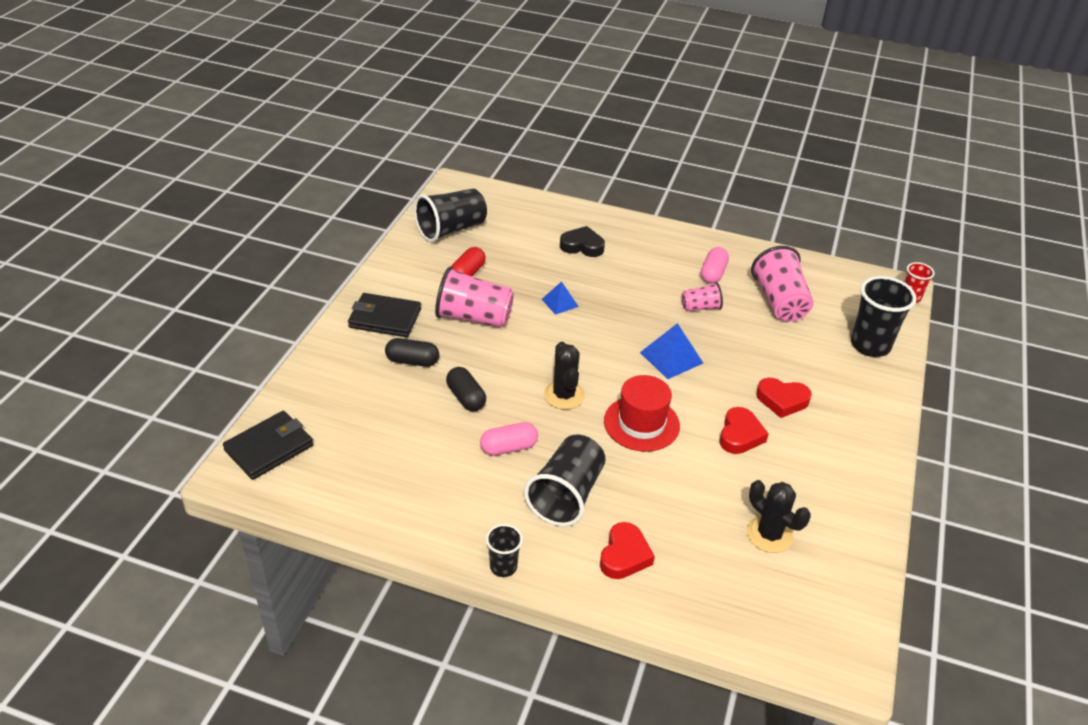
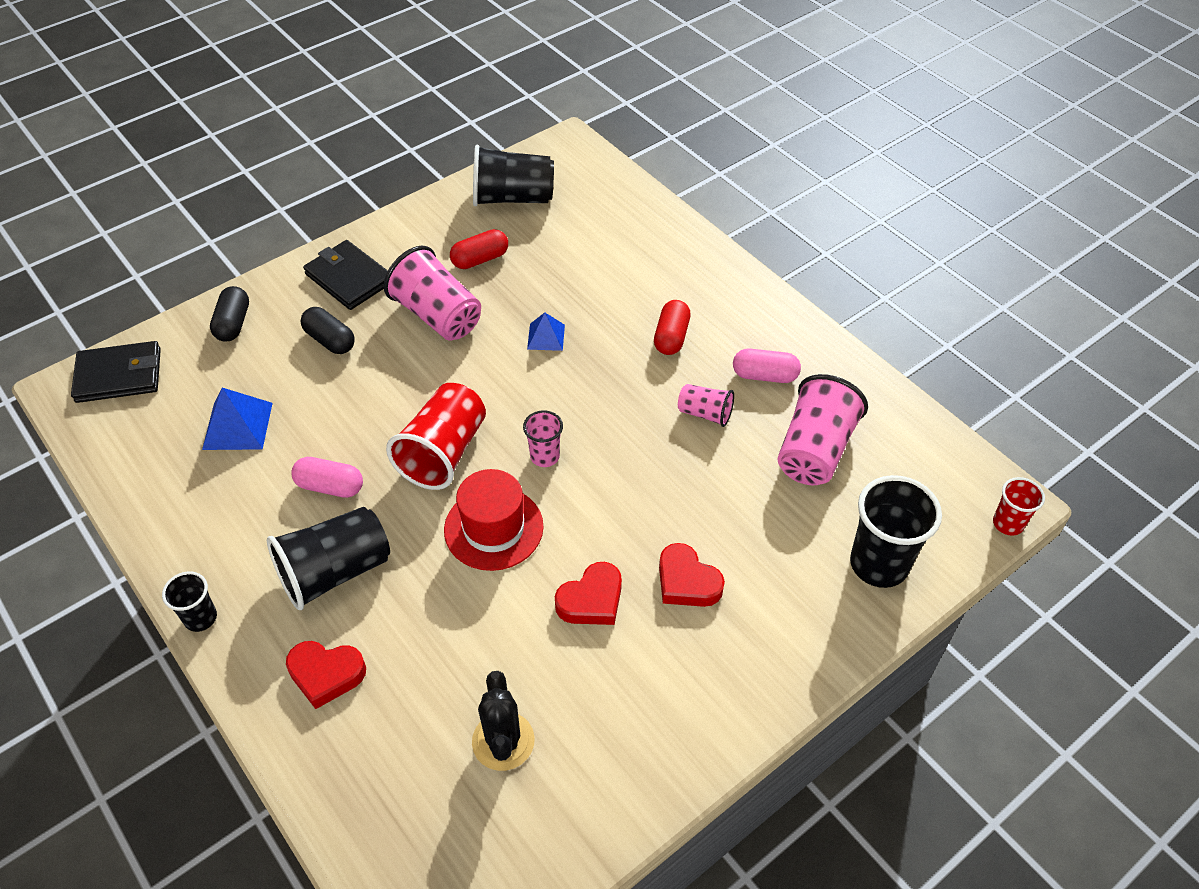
camera: 35 degrees right, 10 degrees up
black capsule [446,367,486,411] -> black capsule moved to [210,286,249,342]
black cactus [544,342,585,409] -> red cup [386,383,486,490]
black heart [560,226,605,257] -> none
red heart [600,522,655,579] -> red heart turned 45 degrees clockwise [286,641,366,709]
blue pyramid [640,323,703,379] -> blue pyramid moved to [202,388,273,450]
pink capsule [701,247,729,284] -> pink capsule turned 45 degrees clockwise [733,349,801,383]
none -> pink cup [523,411,563,467]
none -> red capsule [654,300,690,355]

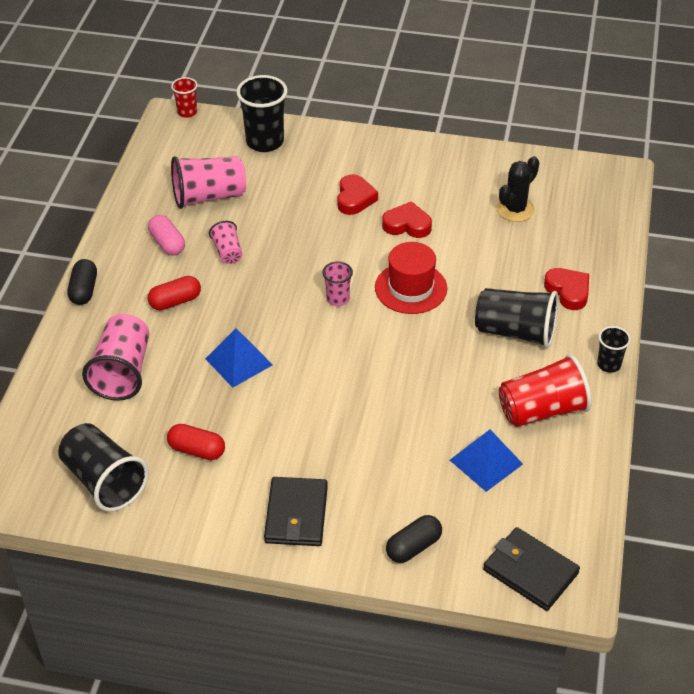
camera: 130 degrees left, 5 degrees down
pink capsule [292,457,363,498] -> none
black capsule [301,307,355,354] -> black capsule moved to [67,259,97,305]
pink cup [384,246,481,340] -> pink cup moved to [82,314,149,401]
red cup [386,383,486,490] -> red cup moved to [499,354,592,427]
blue pyramid [527,313,565,351] -> blue pyramid [205,329,273,388], size x1.58

